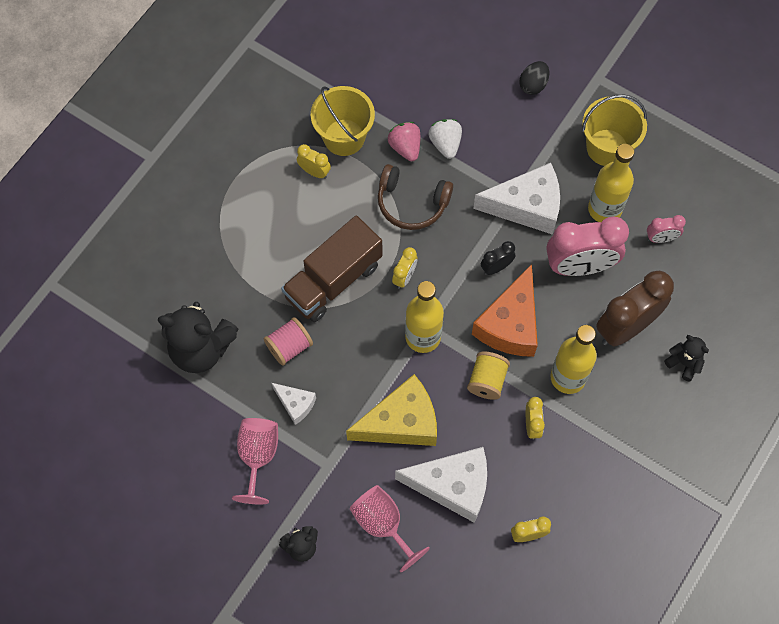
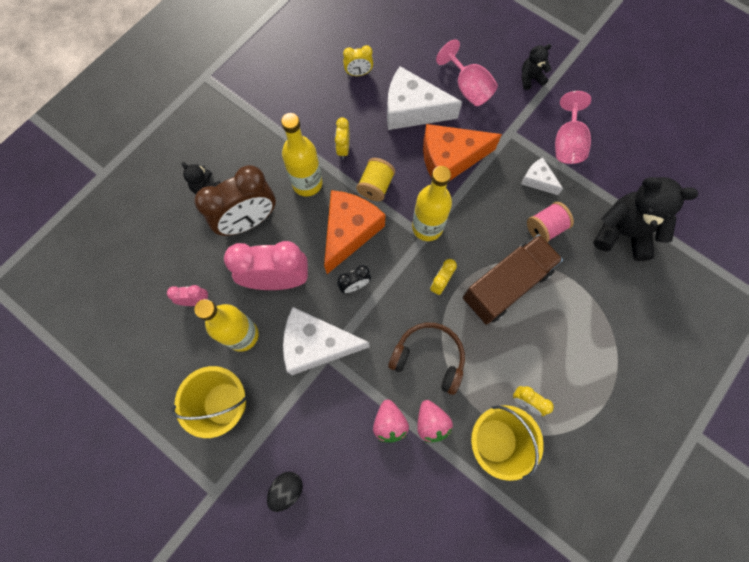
camera: 175 degrees left, 5 degrees up
yellow cheese [346,374,437,446] -> orange cheese [423,124,502,180]
white strawberry [428,119,462,159] -> pink strawberry [373,400,409,442]

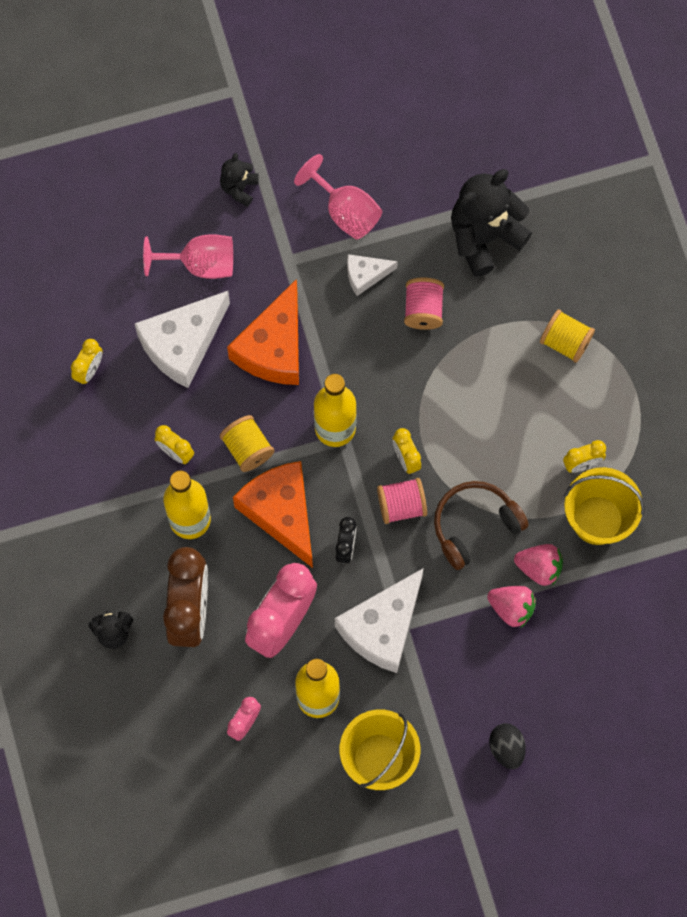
camera: 55 degrees left, 0 degrees up
brown truck [463,234,563,325] -> none
none -> pink spool [377,478,427,524]
none -> yellow spool [540,309,595,363]

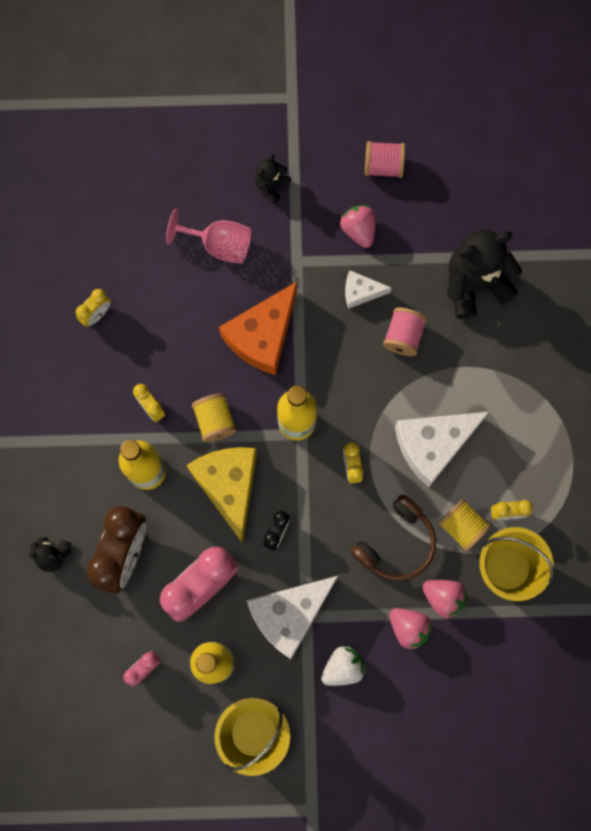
camera: 15 degrees right, 5 degrees up
white cheese [135,291,230,388] -> white cheese moved to [395,412,489,487]
orange cheese [233,461,313,568] -> yellow cheese [186,447,257,543]
pink goblet [294,154,382,239] -> pink strawberry [340,205,376,248]
pink spool [377,478,427,524] -> pink spool moved to [365,141,405,178]
brown headphones [434,481,529,570] -> brown headphones turned 150 degrees clockwise [350,494,436,581]
black egg [489,723,526,769] -> none
yellow spool [540,309,595,363] -> yellow spool moved to [438,499,491,551]
none -> white strawberry [321,645,366,686]

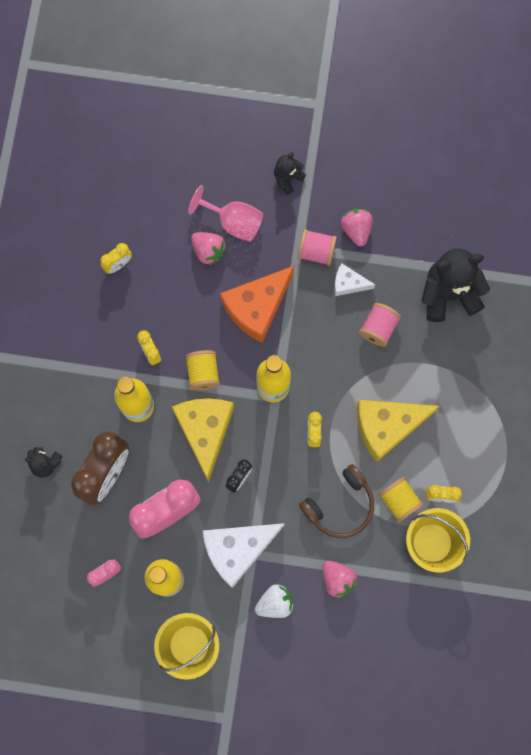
camera: 10 degrees right, 0 degrees up
pink spool [365,141,405,178] -> pink spool moved to [298,229,337,266]
white cheese [395,412,489,487] -> yellow cheese [357,400,439,462]
pink strawberry [422,580,467,619] -> pink strawberry moved to [191,232,226,266]

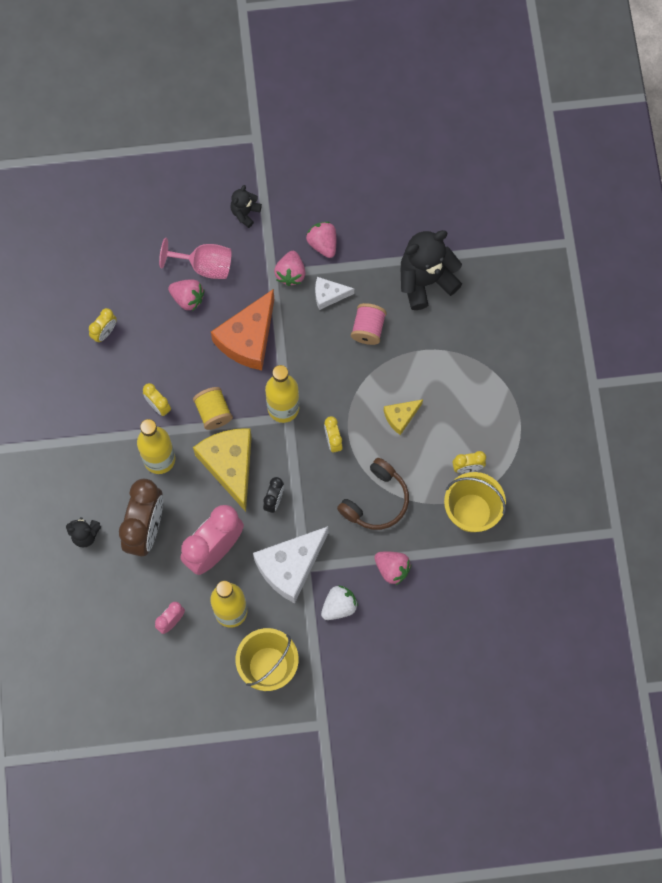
camera: 15 degrees left, 5 degrees down
pink spool [298,229,337,266] -> pink strawberry [274,251,306,286]
yellow cheese [357,400,439,462] -> yellow cheese [384,399,423,435], size x0.51
yellow spool [378,477,424,523] -> none

